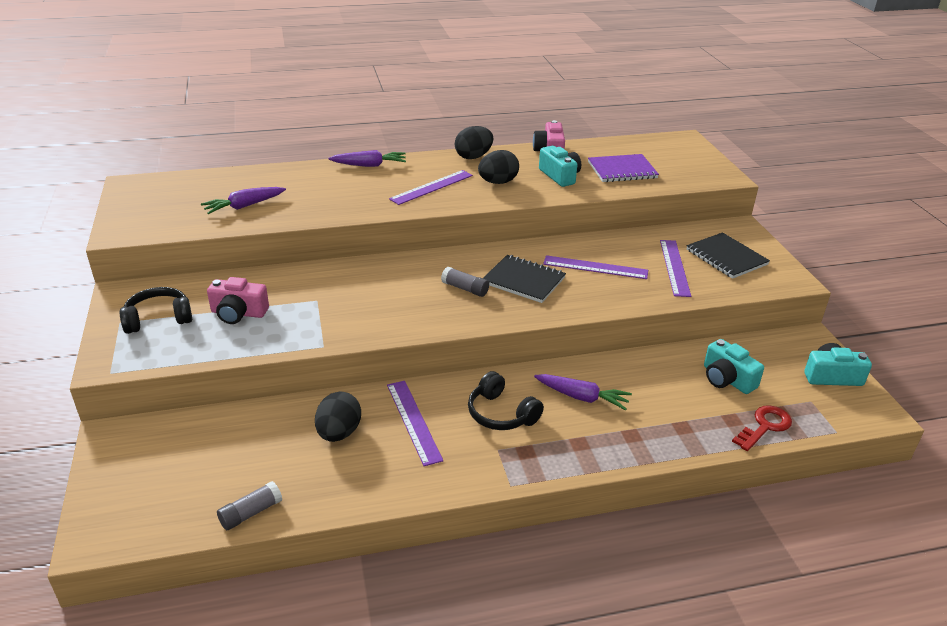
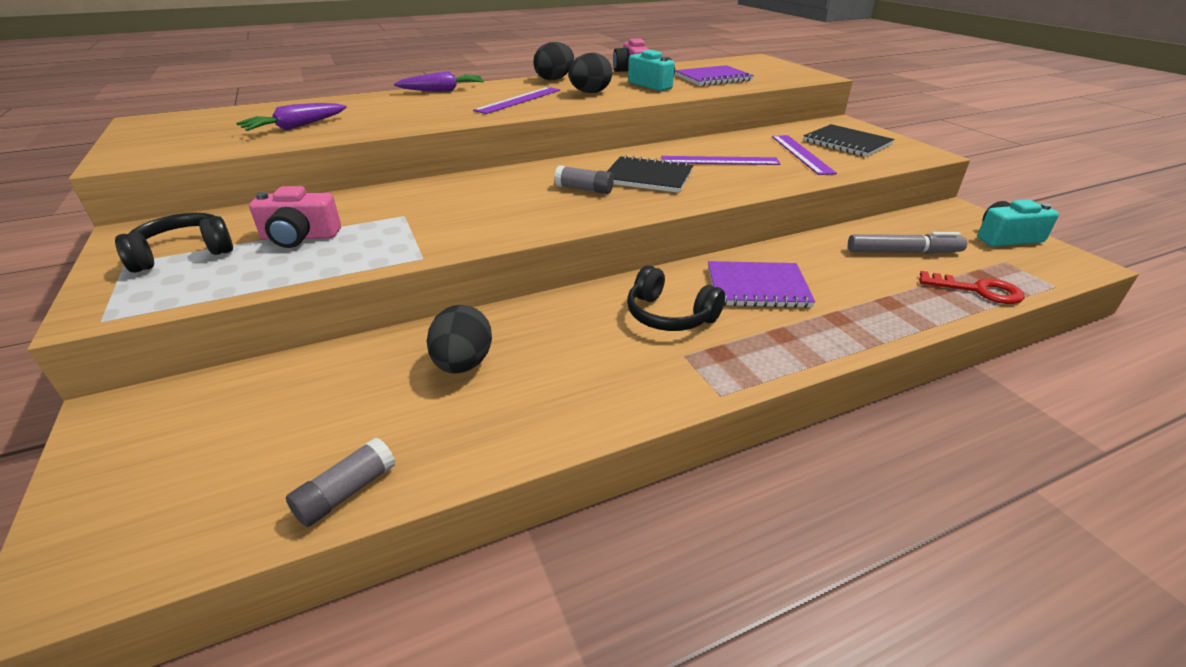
camera: 10 degrees left, 0 degrees up
purple ruler [387,381,443,466] -> none
purple carrot [534,374,632,410] -> purple notebook [708,261,815,308]
turquoise camera [704,339,764,394] -> grey marker [848,232,967,254]
red key [732,405,792,451] -> red key turned 75 degrees clockwise [919,271,1024,304]

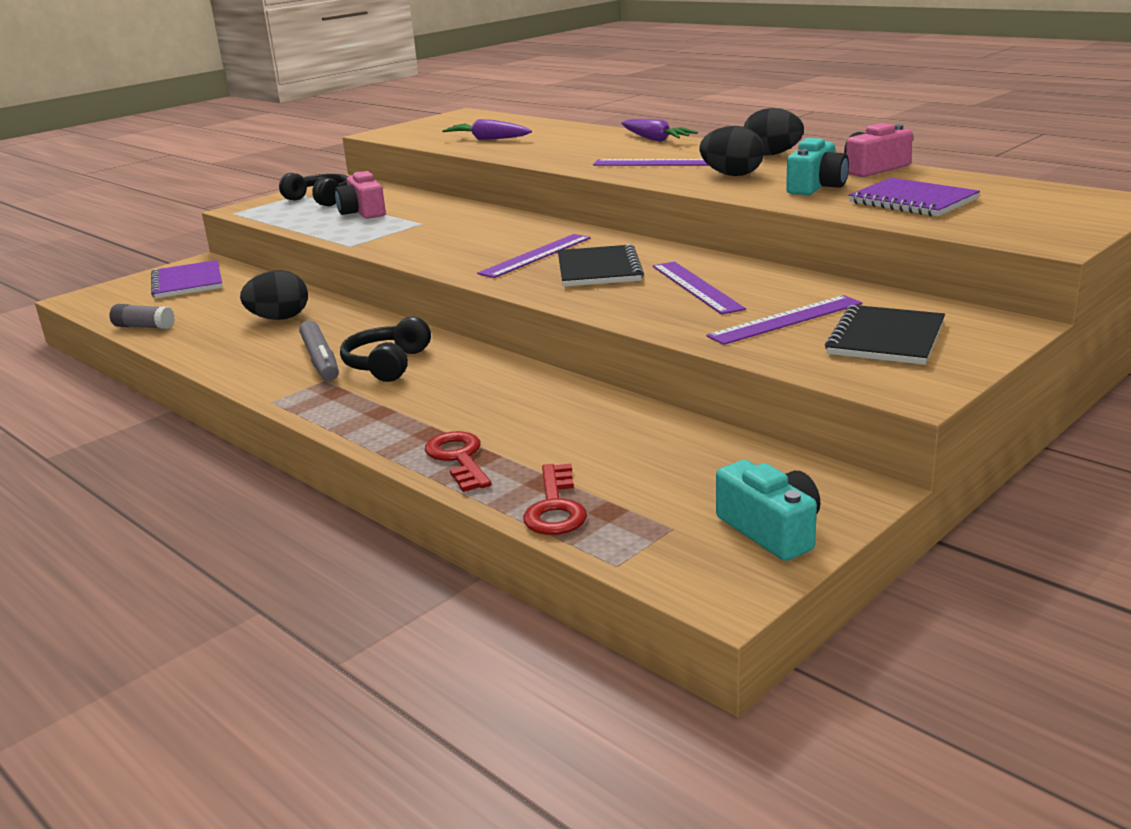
camera: 70 degrees right, 10 degrees down
grey glue stick [554,165,614,194] -> purple ruler [477,234,591,278]
purple notebook [708,261,815,308] -> purple notebook moved to [151,260,223,299]
grey marker [848,232,967,254] -> grey marker moved to [299,320,339,381]
none -> red key [425,431,492,492]

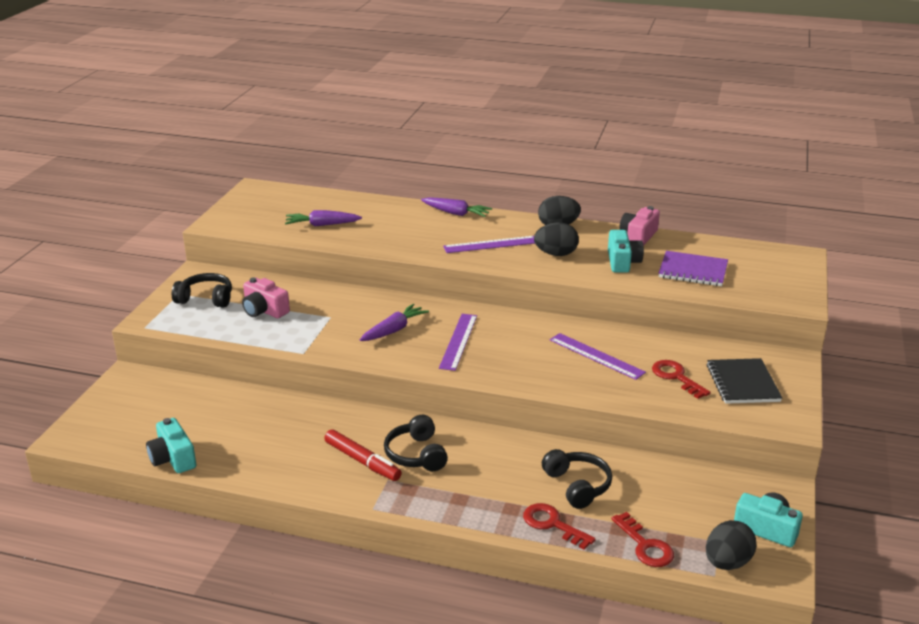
camera: 30 degrees left, 5 degrees up
grey glue stick [110,304,175,329] -> turquoise camera [146,418,196,473]
purple notebook [151,260,223,299] -> none
black egg [240,270,308,320] -> black egg moved to [706,520,756,570]
grey marker [299,320,339,381] -> red marker [324,429,402,481]
black notebook [558,244,644,287] -> none
purple ruler [706,295,863,345] -> red key [652,360,711,399]
none -> purple carrot [360,304,429,341]
none -> black headphones [542,449,612,509]

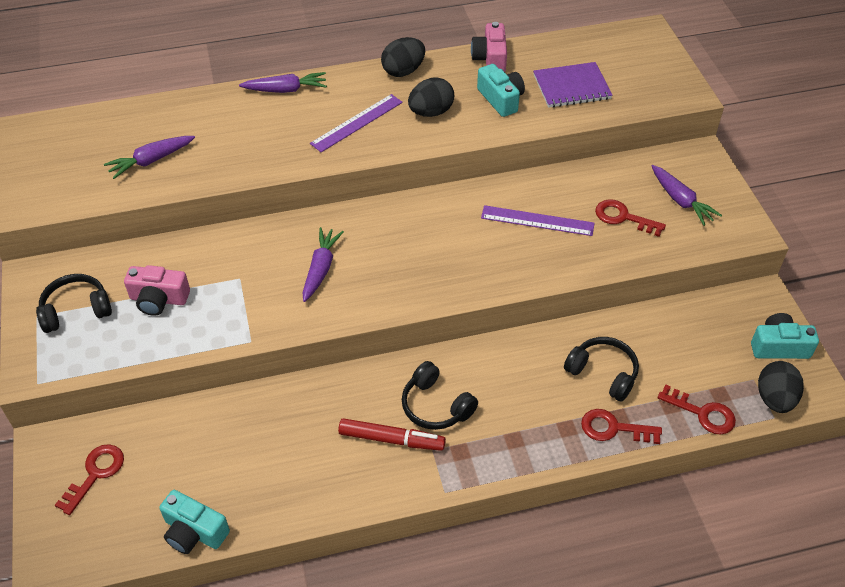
camera: 30 degrees left, 20 degrees up
purple ruler [439,314,477,371] -> none
black notebook [707,358,782,404] -> purple carrot [652,165,722,226]
none -> red key [55,444,124,515]

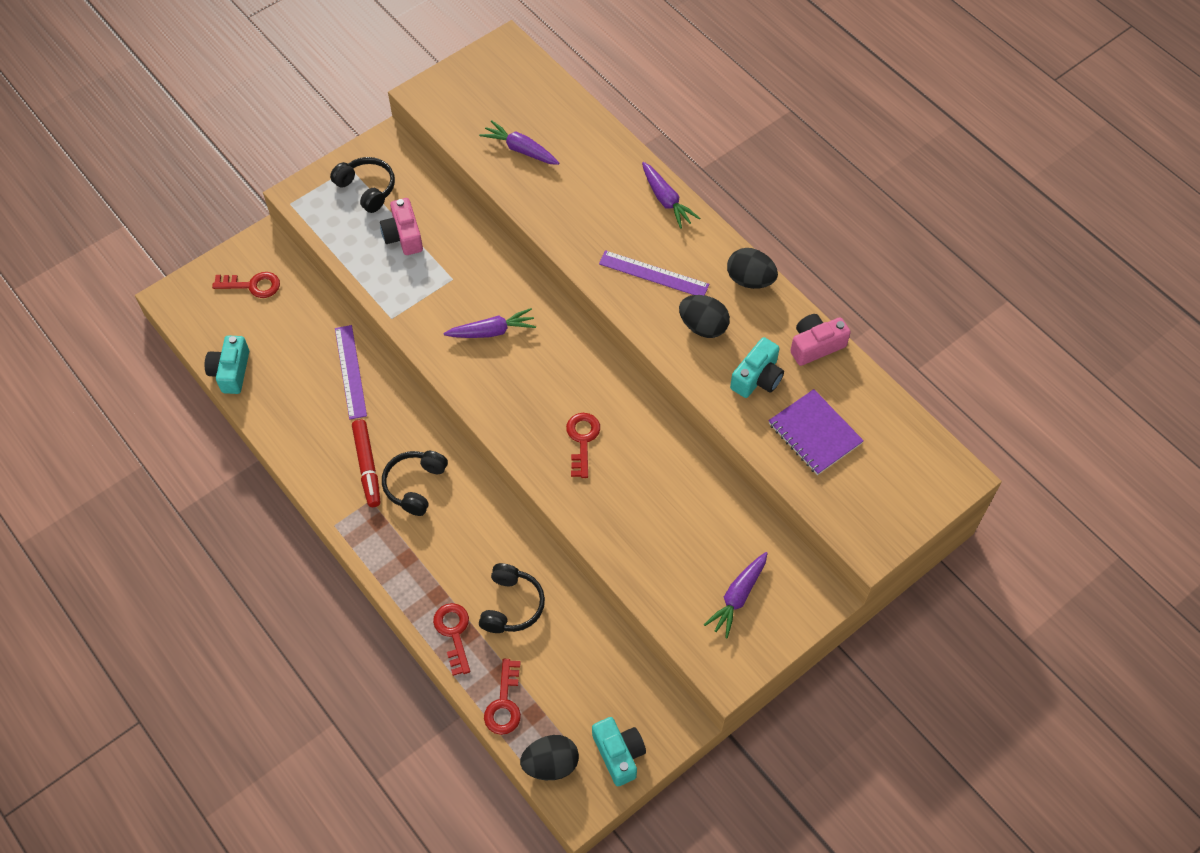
camera: 65 degrees right, 10 degrees up
purple ruler [481,205,594,236] -> purple ruler moved to [335,325,367,420]
red key [595,199,666,237] -> red key moved to [566,413,600,478]

